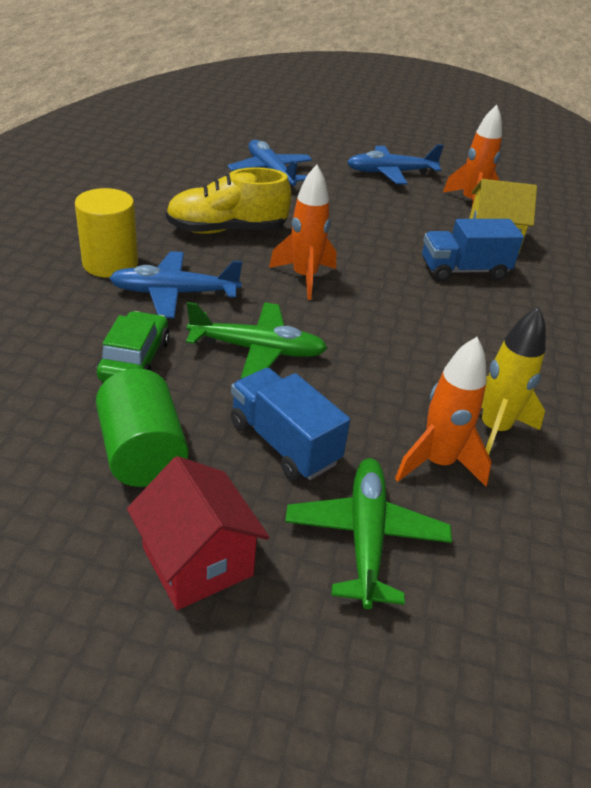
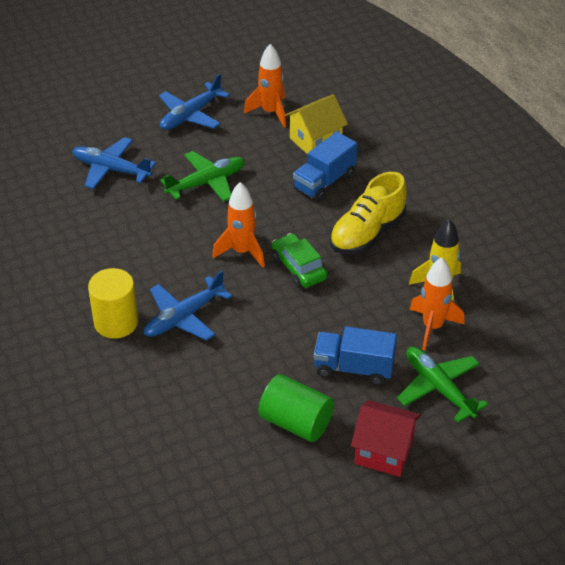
camera: 35 degrees left, 5 degrees up
green car [97,311,170,382] -> green car moved to [272,233,328,288]
yellow shoe [166,167,291,234] -> yellow shoe moved to [330,172,407,255]
green plane [186,302,327,379] -> green plane moved to [160,151,245,202]

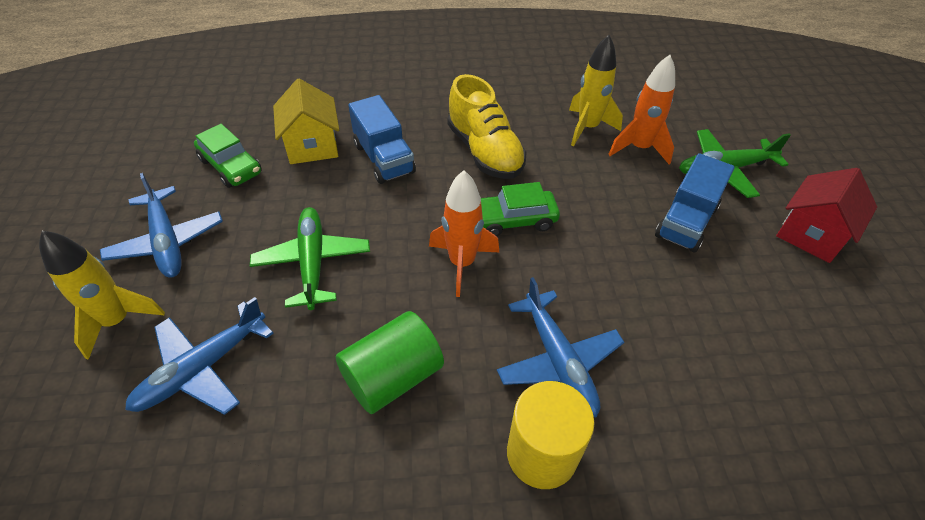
camera: 70 degrees left, 5 degrees up
orange rocket [244,44,286,128] -> green car [194,124,262,188]
green cylinder [258,374,334,442] -> green cylinder moved to [335,311,444,414]
none -> yellow rocket [39,231,165,360]

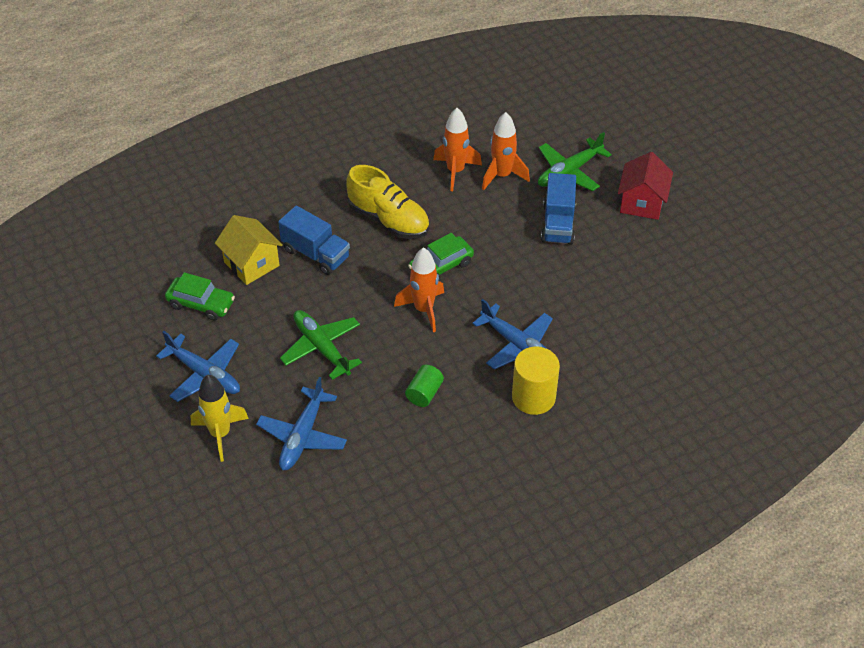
camera: 25 degrees left, 0 degrees up
green cylinder [335,311,444,414] -> green cylinder [405,365,444,407], size x0.61
yellow rocket [569,35,623,146] -> orange rocket [433,108,482,191]

